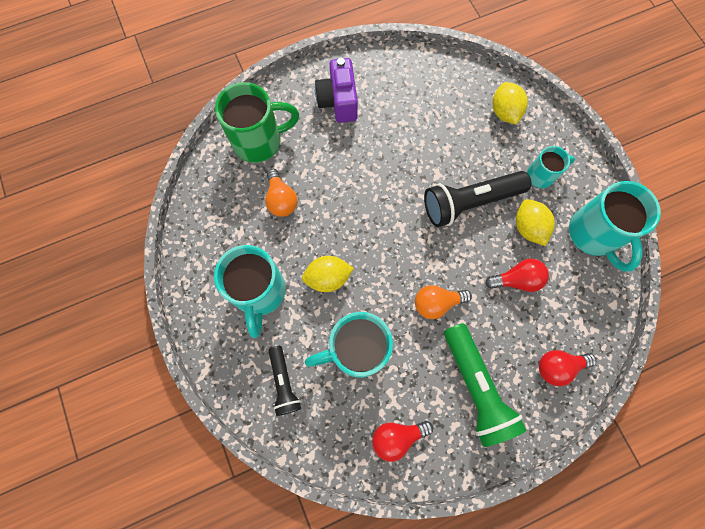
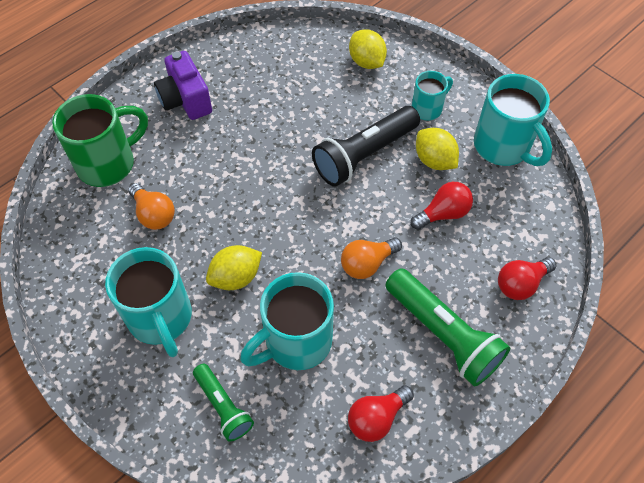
camera: 20 degrees left, 15 degrees down
black flashlight [269,346,301,416] -> green flashlight [193,364,254,442]

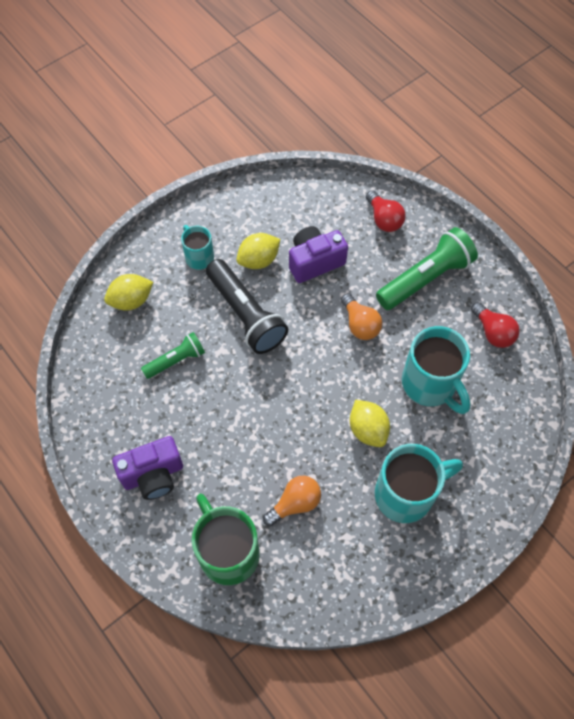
camera: 85 degrees left, 5 degrees up
green flashlight [193,364,254,442] -> green flashlight moved to [141,332,205,379]
red light bulb [411,182,473,230] -> purple camera [289,226,348,283]
turquoise mug [474,74,552,166] -> none

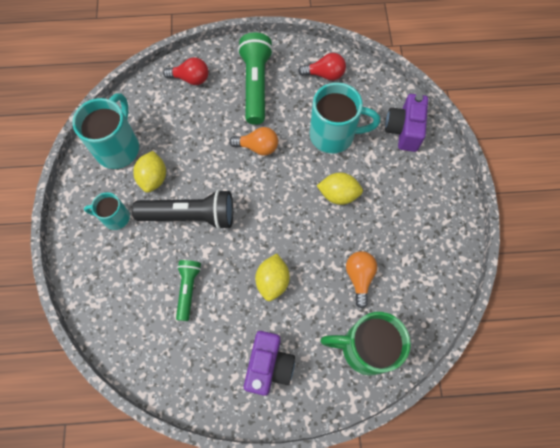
camera: 55 degrees left, 5 degrees up
yellow lemon [104,274,153,311] -> yellow lemon moved to [255,253,290,301]
purple camera [289,226,348,283] -> purple camera moved to [385,94,428,152]
turquoise mug [375,444,463,523] -> turquoise mug moved to [72,93,139,169]

